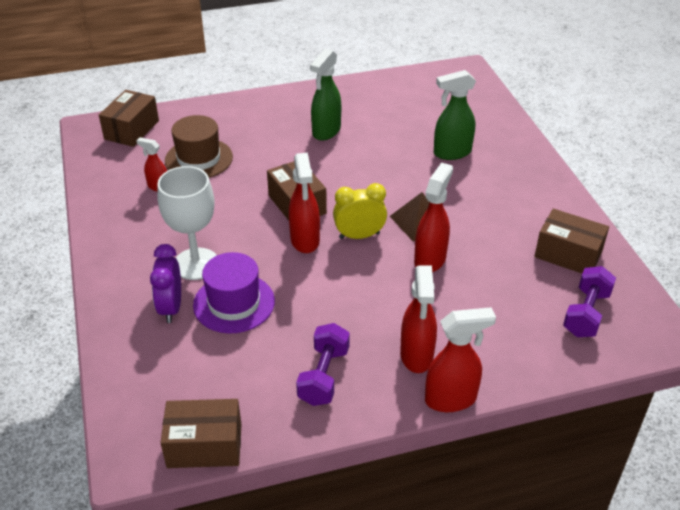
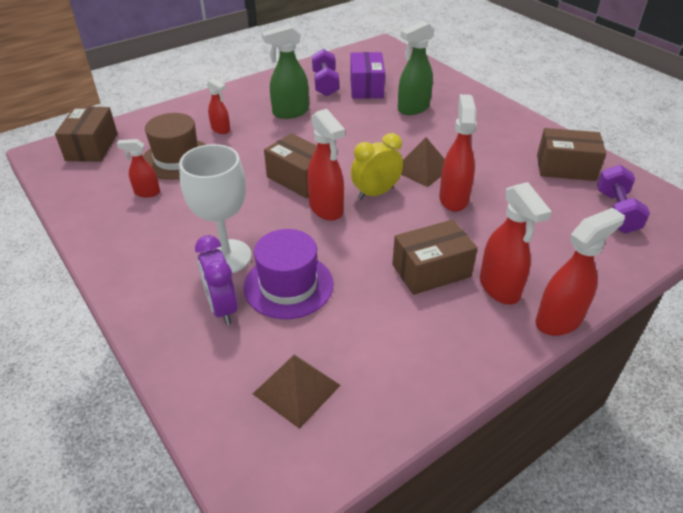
camera: 20 degrees left, 0 degrees up
brown box [160,399,241,468] -> brown box moved to [392,219,478,295]
purple dumbbell [296,323,350,406] -> purple dumbbell moved to [312,49,339,96]
green spray bottle [310,49,341,141] -> green spray bottle turned 60 degrees clockwise [262,25,309,119]
none -> red spray bottle [206,78,230,134]
none -> brown pyramid [253,354,341,429]
none -> purple box [350,52,385,98]

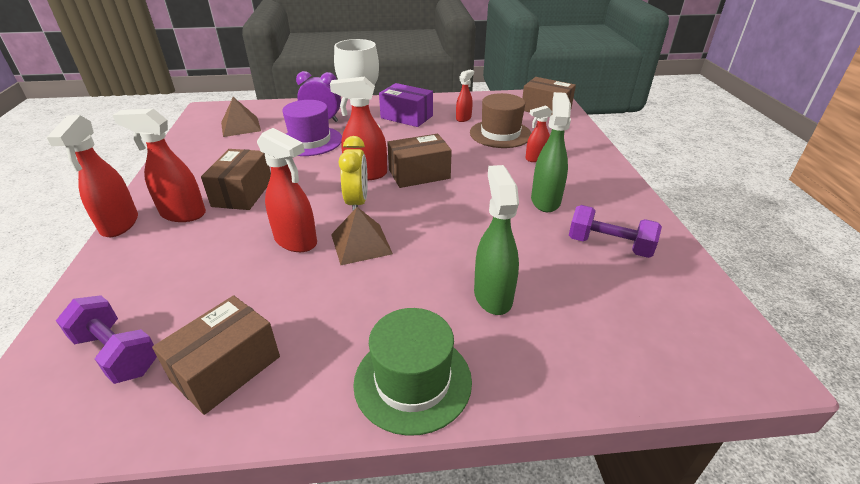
camera: 120 degrees right, 5 degrees down
purple box [350,52,385,98] -> purple box moved to [379,83,433,127]
none -> green hat [353,308,472,436]

